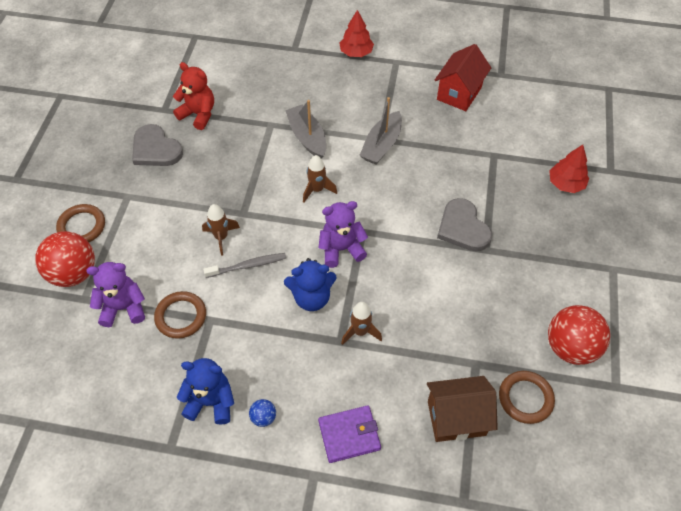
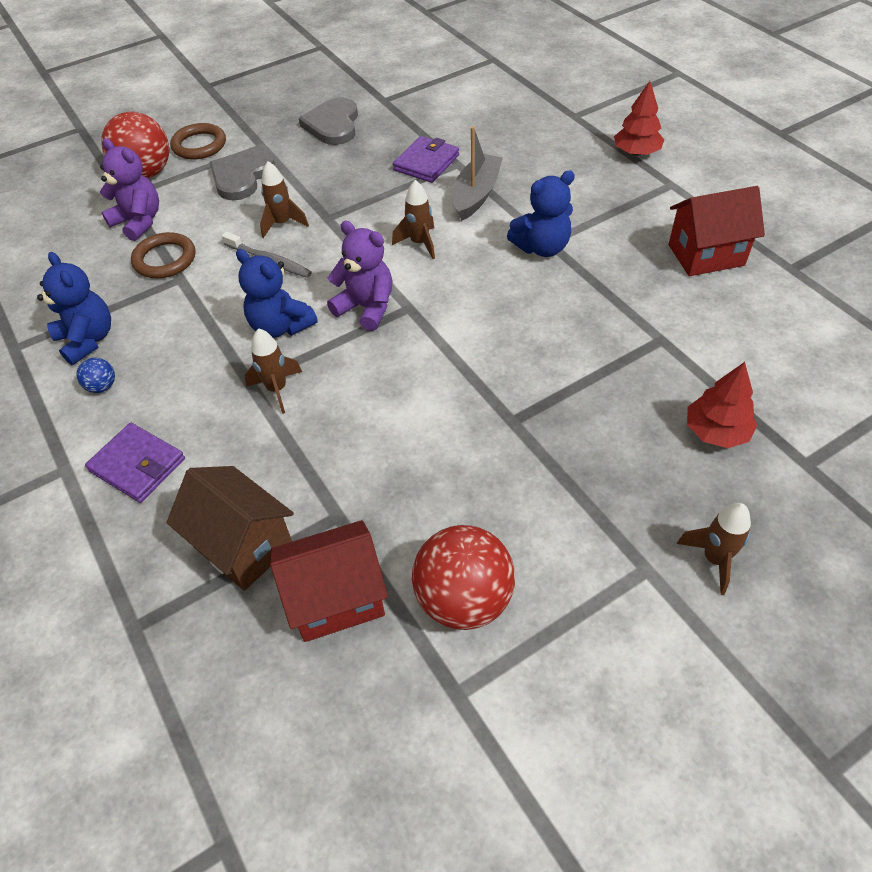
camera: 50 degrees right, 5 degrees down
red teddy bear [173,62,214,130] -> none
grey boat [359,97,402,165] -> blue teddy bear [507,170,575,257]
grey heart [437,198,492,251] -> grey heart moved to [210,149,275,200]
brown ring [499,371,555,424] -> red house [270,520,388,642]
none -> purple wallet [393,136,459,183]
none -> brown rocket [677,503,751,595]

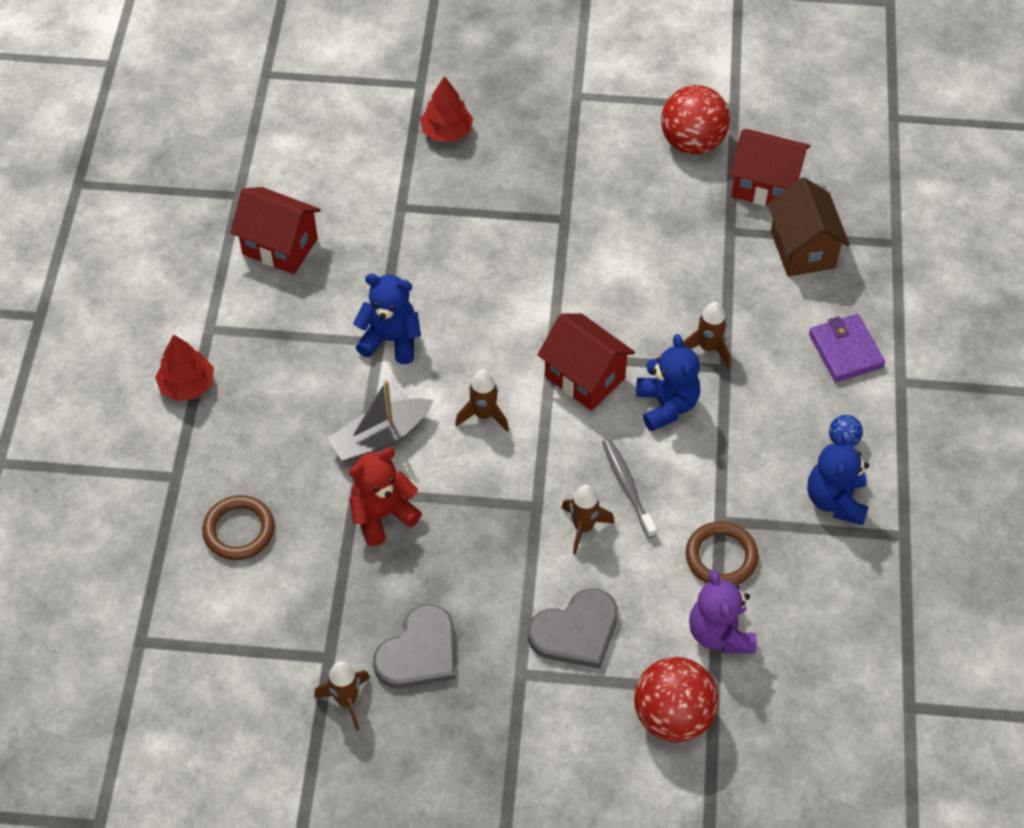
camera: 145 degrees left, 5 degrees up
brown ring [170,123,226,159] -> brown ring moved to [202,495,275,560]
purple teddy bear [327,221,392,331] -> red house [537,313,635,411]
purple wallet [393,136,459,183] -> red teddy bear [349,448,422,546]
brown rocket [677,503,751,595] -> brown rocket moved to [314,661,370,731]

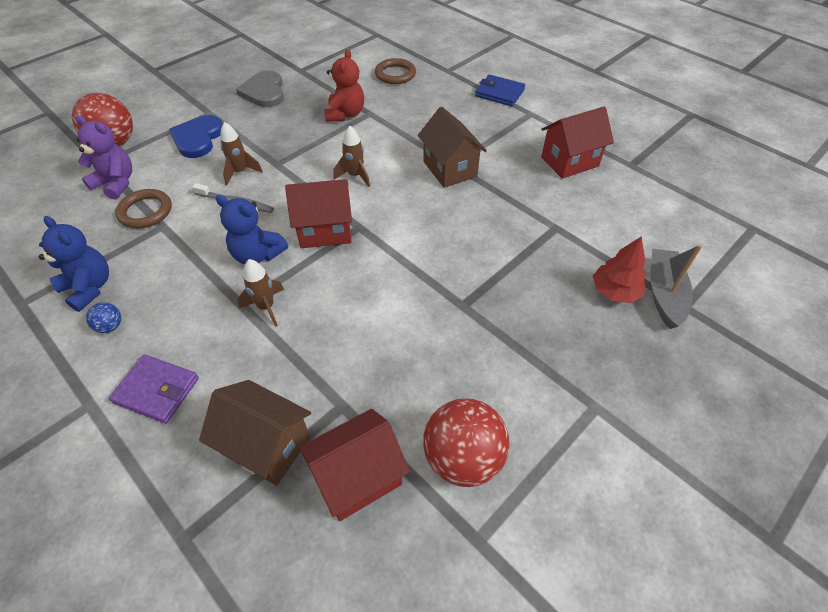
camera: 130 degrees right, 5 degrees down
red tree [155,334,214,401] -> blue wallet [475,74,525,107]
brown rocket [314,661,370,731] -> none
grey boat [327,380,433,462] -> grey boat moved to [650,244,702,329]
blue teddy bear [353,274,421,364] -> brown house [418,107,487,188]
grey heart [528,588,618,669] -> blue heart [169,115,223,158]

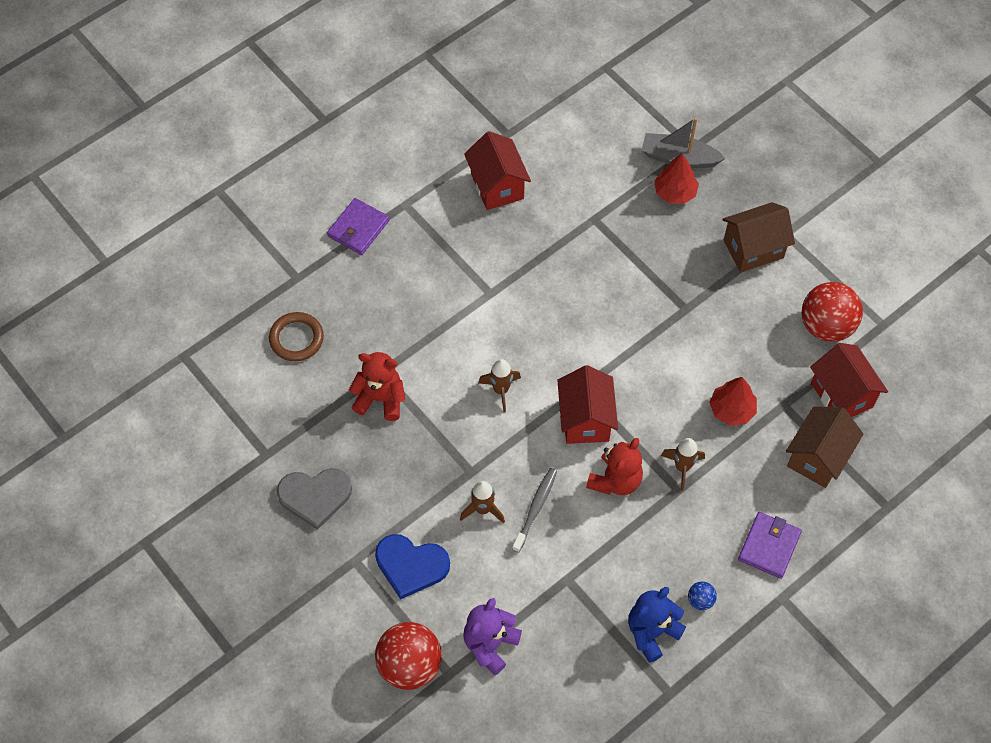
camera: 85 degrees left, 10 degrees up
brown ring [115,189,172,228] -> none
blue teddy bear [216,195,288,264] -> red teddy bear [586,438,643,495]
brown house [418,107,487,188] -> brown house moved to [723,202,795,272]
blue wallet [475,74,525,107] -> purple wallet [327,198,389,255]
none -> red tree [709,377,757,426]

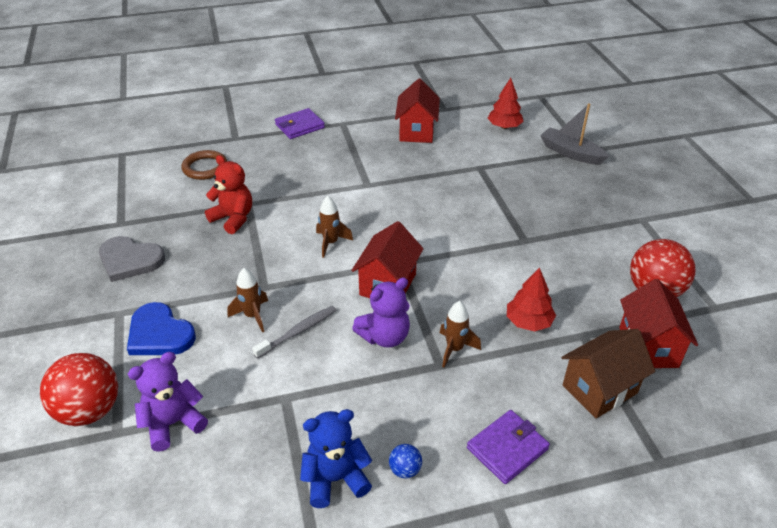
camera: 25 degrees right, 20 degrees down
red teddy bear [586,438,643,495] -> purple teddy bear [352,277,410,348]
red tree [654,153,699,204] -> red tree moved to [488,78,524,129]
brown house [723,202,795,272] -> none

